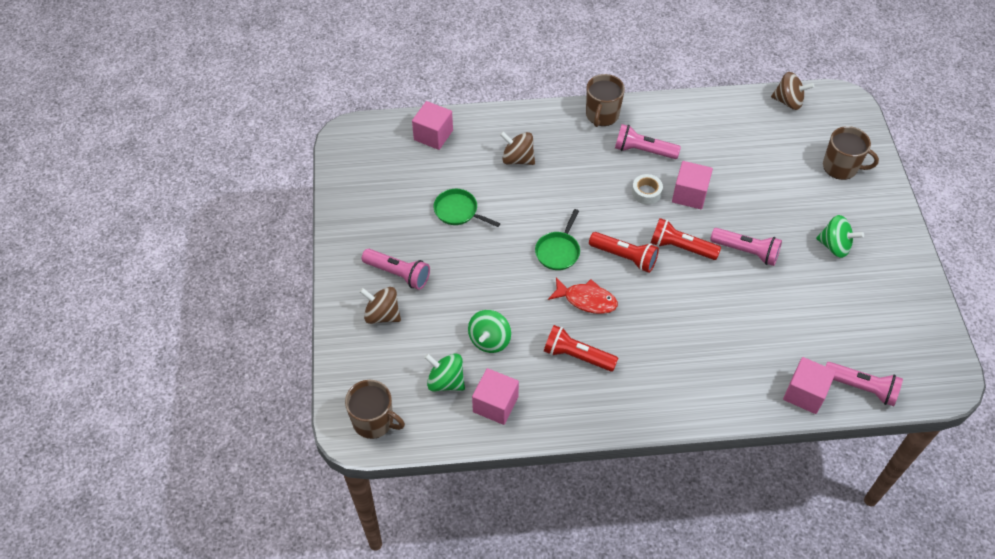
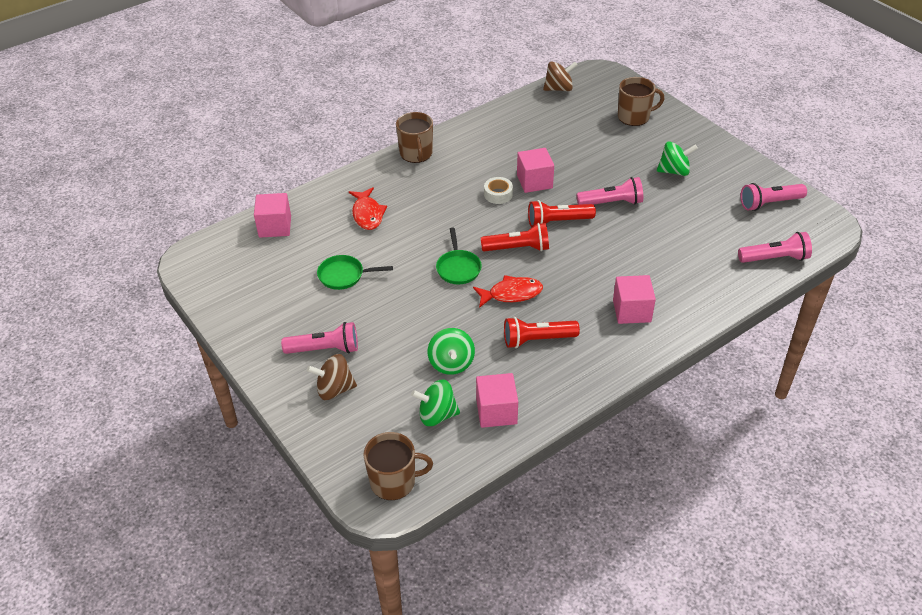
camera: 30 degrees left, 10 degrees down
brown spinning top [500,131,535,165] -> red fish [349,187,387,230]
pink flashlight [615,124,681,159] -> pink flashlight moved to [740,183,807,211]
pink cube [783,357,836,414] -> pink cube moved to [613,275,656,324]

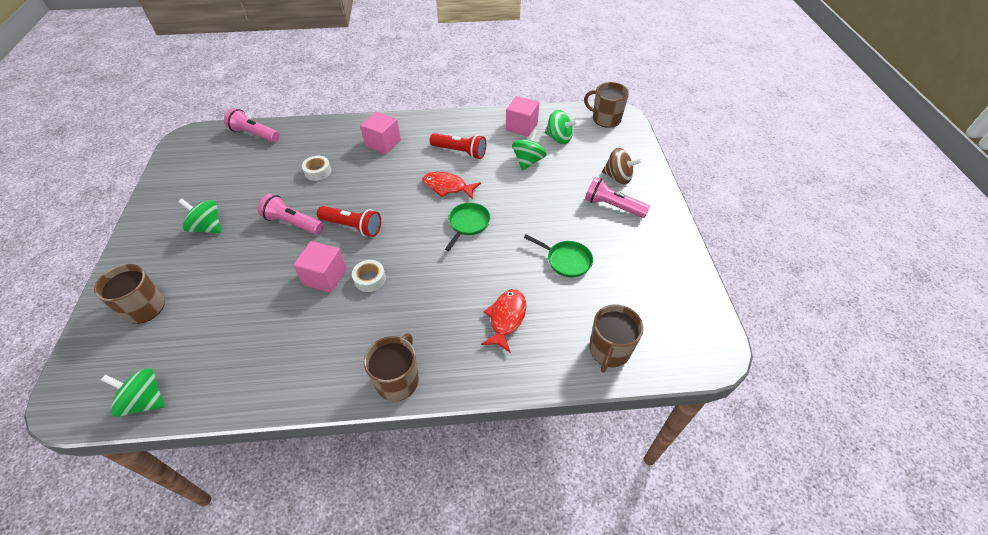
camera: 150 degrees left, 5 degrees up
pink cube [254,193,291,238] -> brown mug [589,304,644,373]
red flashlight [481,223,549,251] -> none
brown spinning top [543,62,577,91] -> green spinning top [101,368,165,417]
pink flashlight [740,183,807,211] -> none
none -> white tape [302,156,331,181]

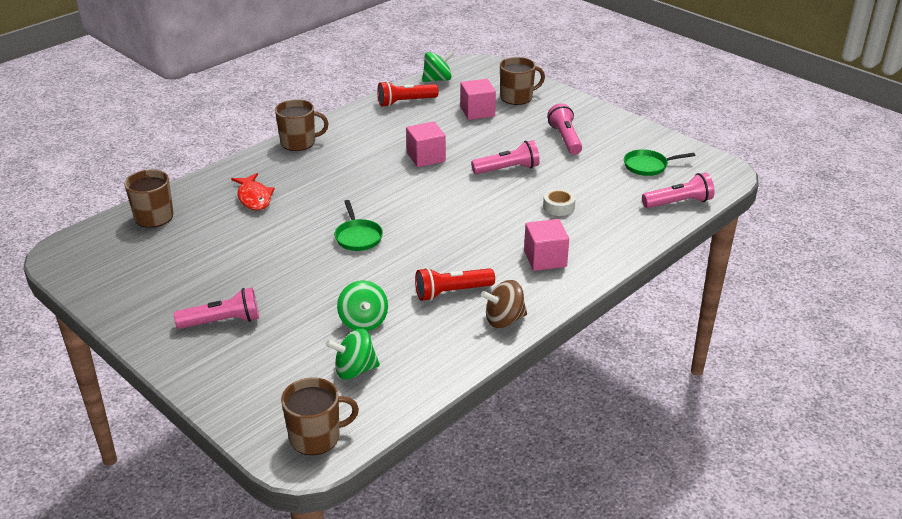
camera: 140 degrees right, 15 degrees down
green spinning top [178,199,221,233] -> pink flashlight [547,103,582,155]
red flashlight [317,206,381,237] -> red flashlight moved to [377,81,439,107]
white tape [352,260,386,292] -> none
brown mug [364,333,419,401] -> brown mug turned 75 degrees counterclockwise [275,99,329,151]
red fish [422,172,481,199] -> none
pink cube [506,96,539,137] -> pink cube moved to [460,79,496,120]
green pan [524,234,593,277] -> green pan moved to [624,149,695,176]
brown spinning top [602,148,642,185] -> brown spinning top moved to [481,280,527,328]

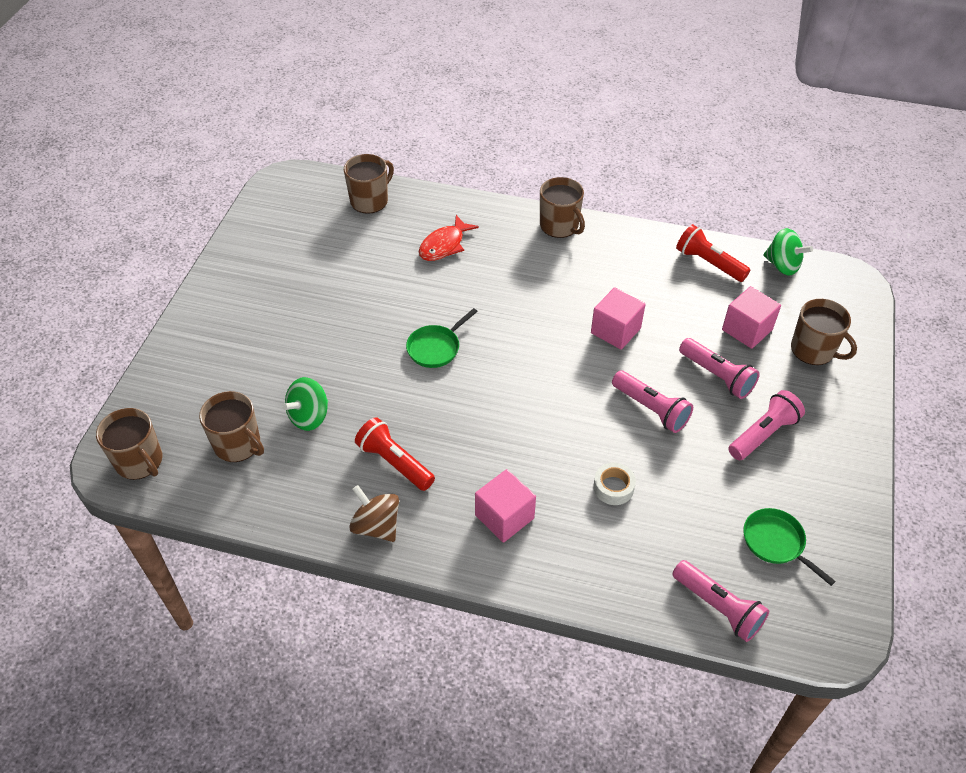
camera: 60 degrees right, 15 degrees up
pink flashlight [174,288,259,329] -> pink flashlight moved to [679,338,760,399]
green spinning top [326,328,380,379] -> brown mug [199,391,264,462]

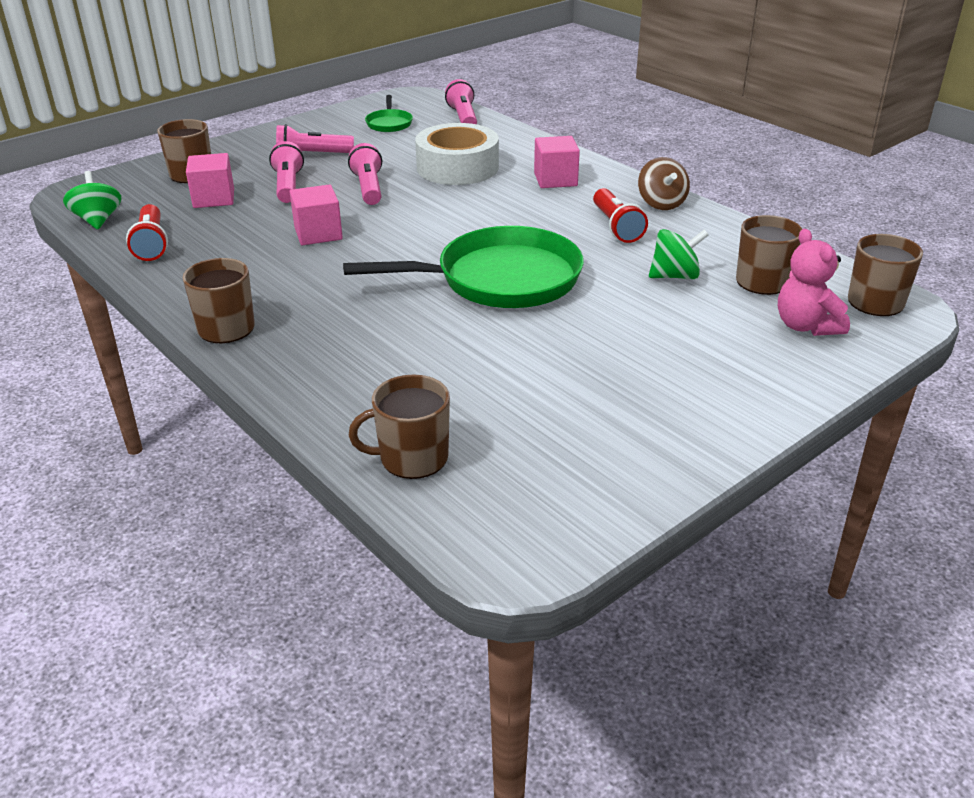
camera: 145 degrees left, 15 degrees down
green pan [406,308,478,368] -> green pan [343,226,584,308], size x2.23
red fish [419,215,479,261] -> none
white tape [593,463,636,505] -> white tape [415,123,499,185], size x2.30
none -> pink teddy bear [778,229,850,336]

